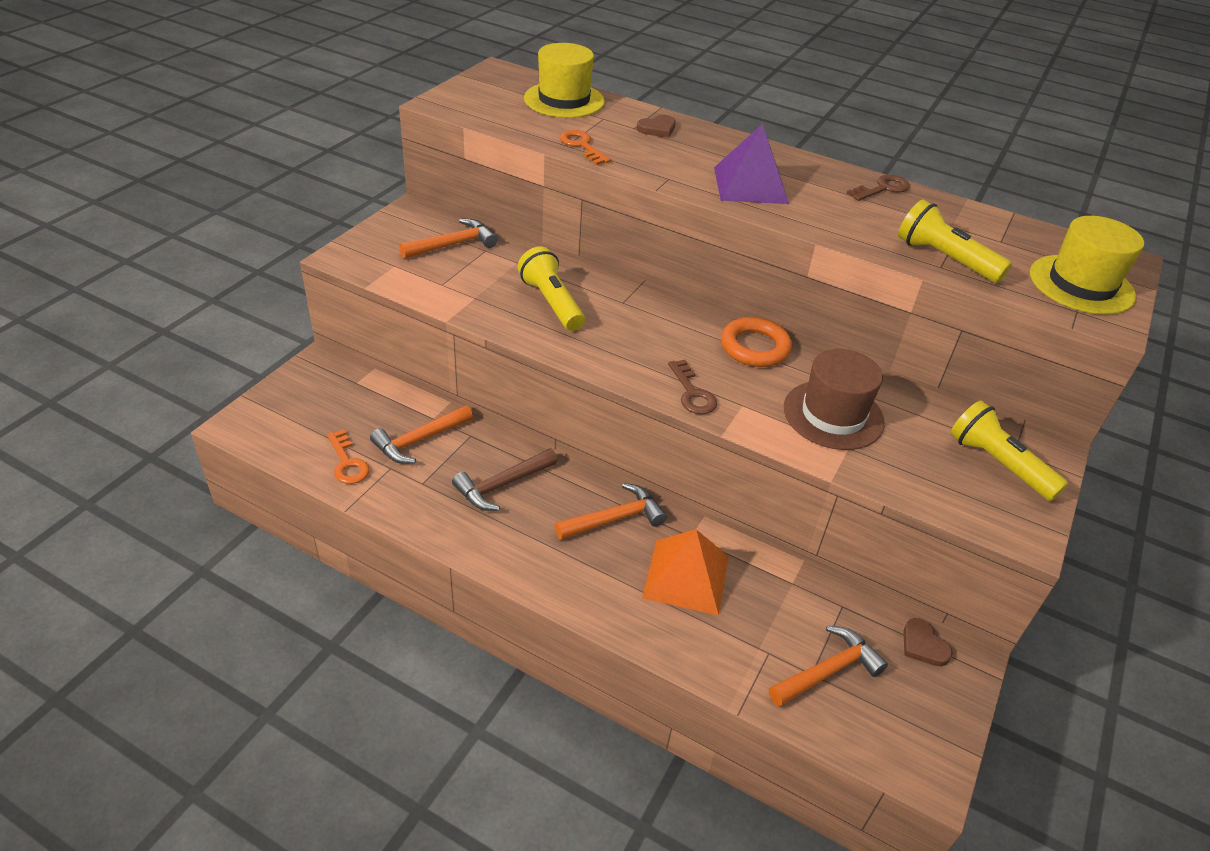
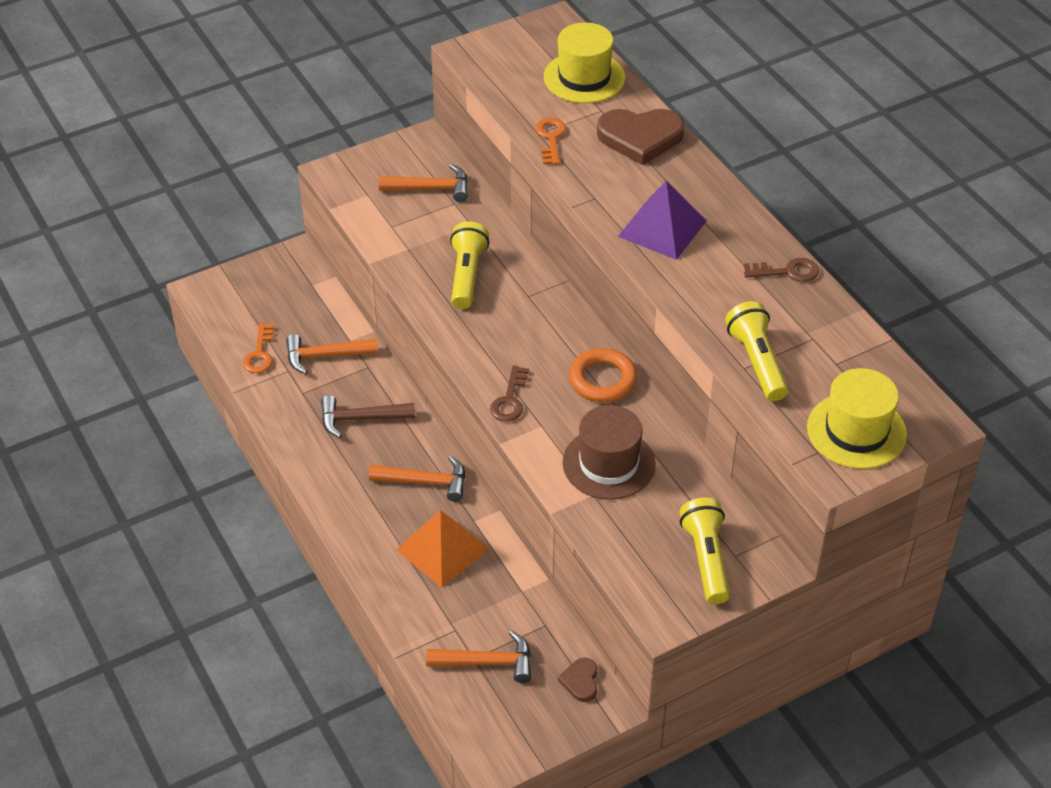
camera: 35 degrees right, 5 degrees up
brown heart [637,115,676,138] -> brown heart [597,109,684,165], size x2.04

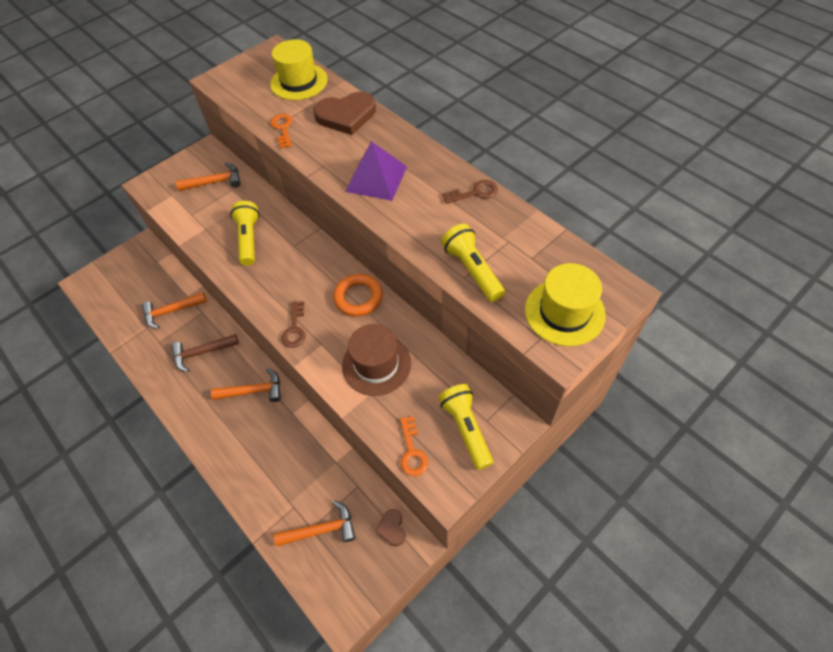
camera: 10 degrees left, 10 degrees up
orange key [243,323,274,373] -> orange key moved to [400,416,429,476]
orange pyramid [396,510,489,587] -> none

